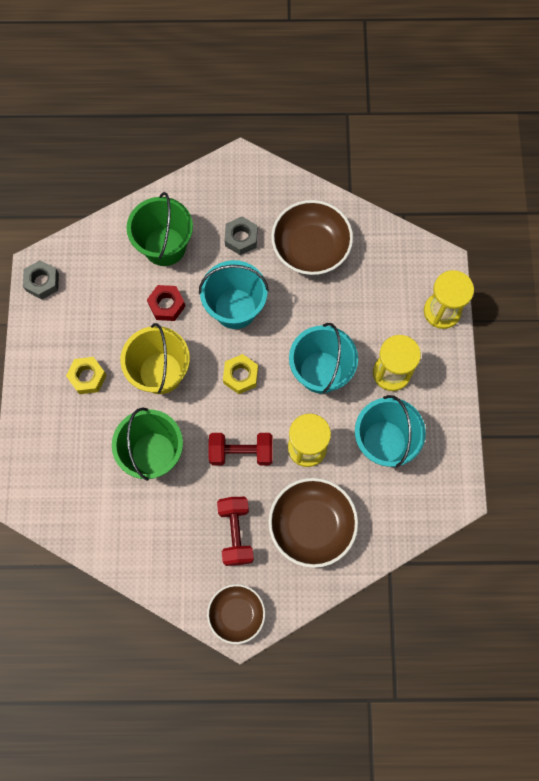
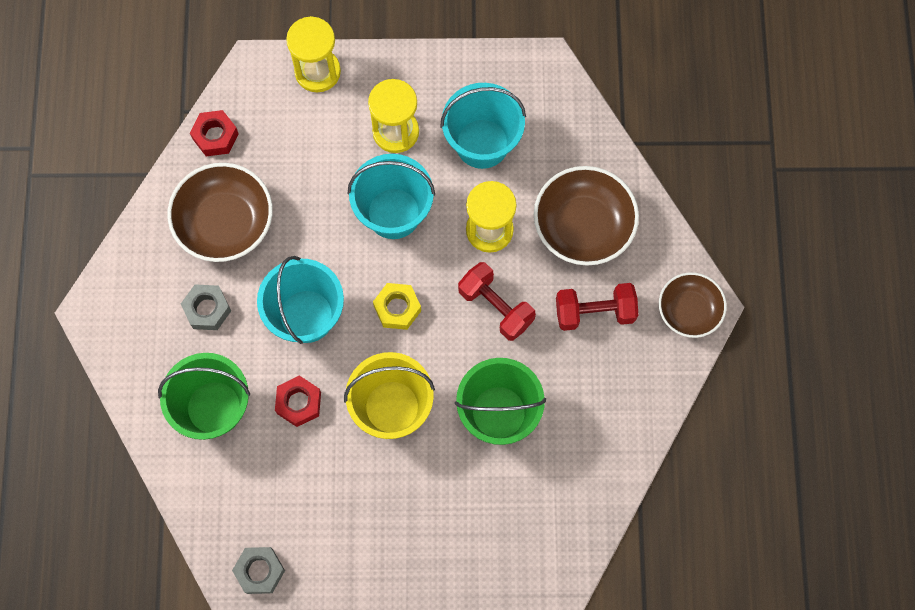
camera: 90 degrees left, 0 degrees up
yellow nut [66,357,107,394] -> none
red dumbbell [208,433,273,465] -> red dumbbell turned 45 degrees counterclockwise [458,262,536,341]
none -> red nut [190,110,239,156]

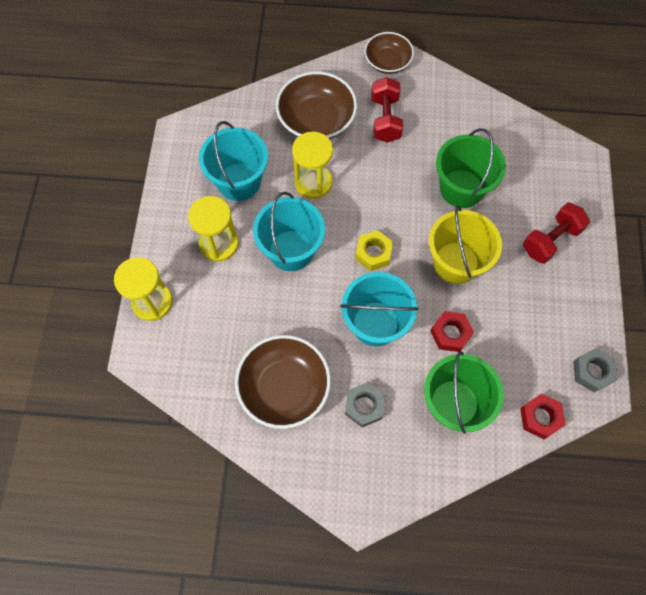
camera: 85 degrees left, 5 degrees down
red nut [190,110,239,156] -> red nut moved to [520,393,566,439]
red dumbbell [458,262,536,341] -> red dumbbell moved to [523,203,590,264]

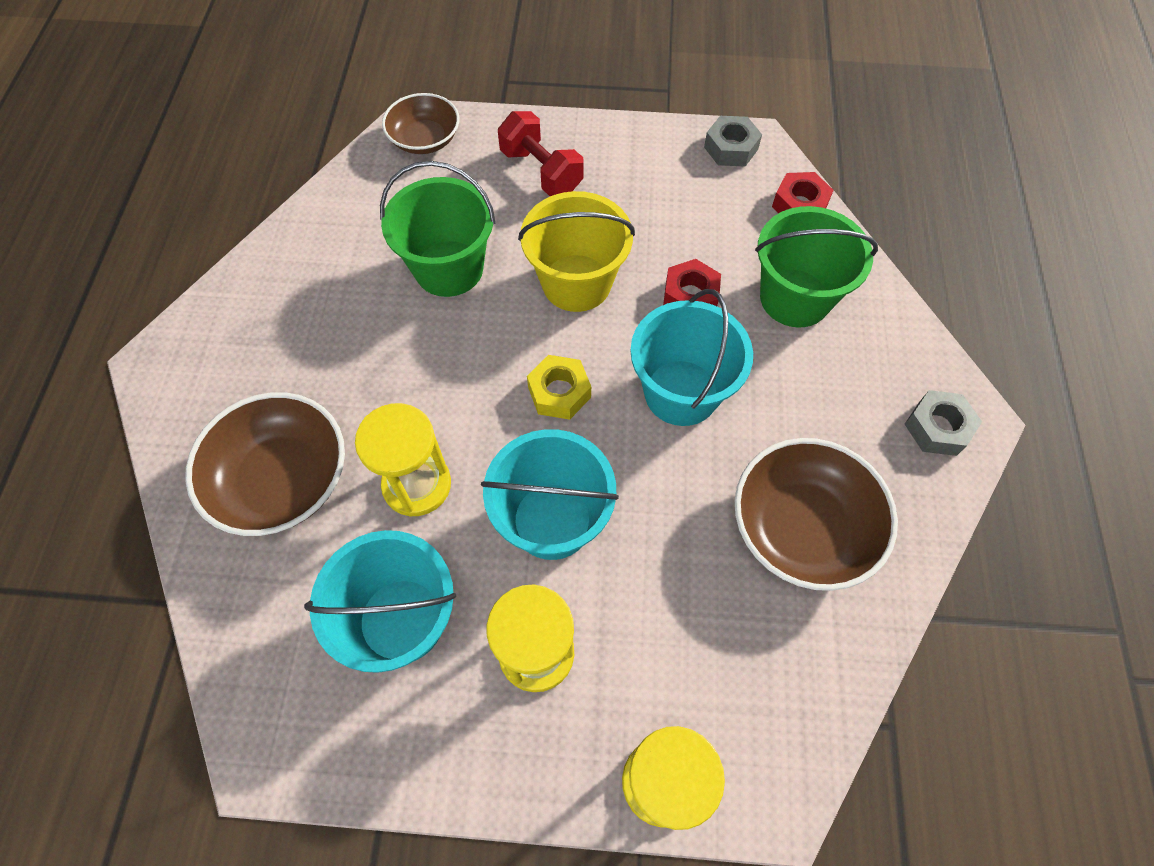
camera: 90 degrees left, 5 degrees down
grey nut [345,382,385,427] -> grey nut moved to [905,390,982,456]
brown bowl [364,32,414,74] -> brown bowl moved to [382,93,459,154]
red dumbbell [371,77,403,143] -> none

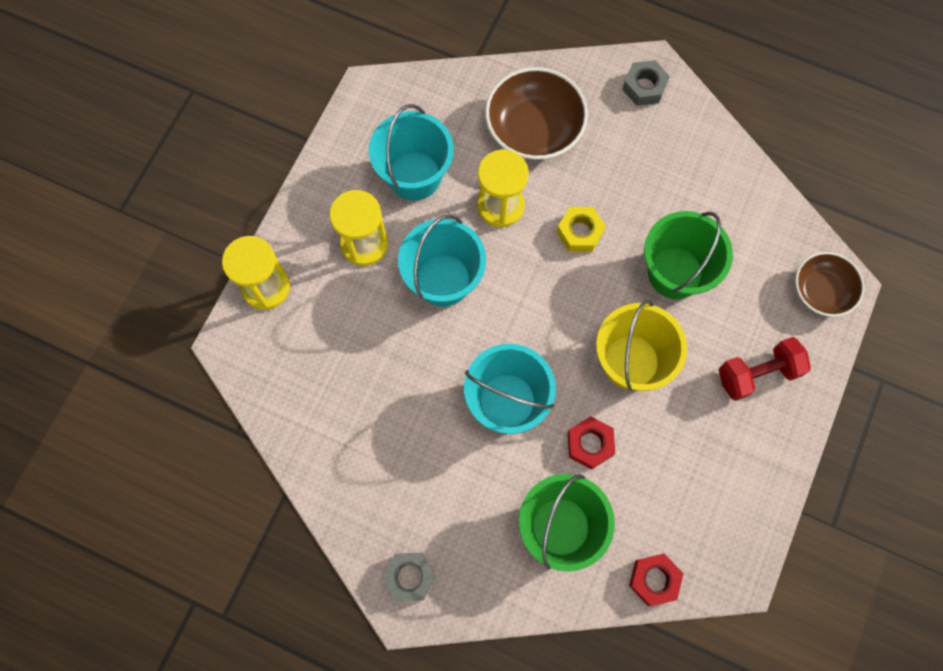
camera: 110 degrees right, 10 degrees up
yellow nut [527,355,591,420] -> yellow nut moved to [557,207,606,252]
grey nut [704,116,762,167] -> grey nut moved to [622,60,670,106]
brown bowl [735,438,898,591] -> none

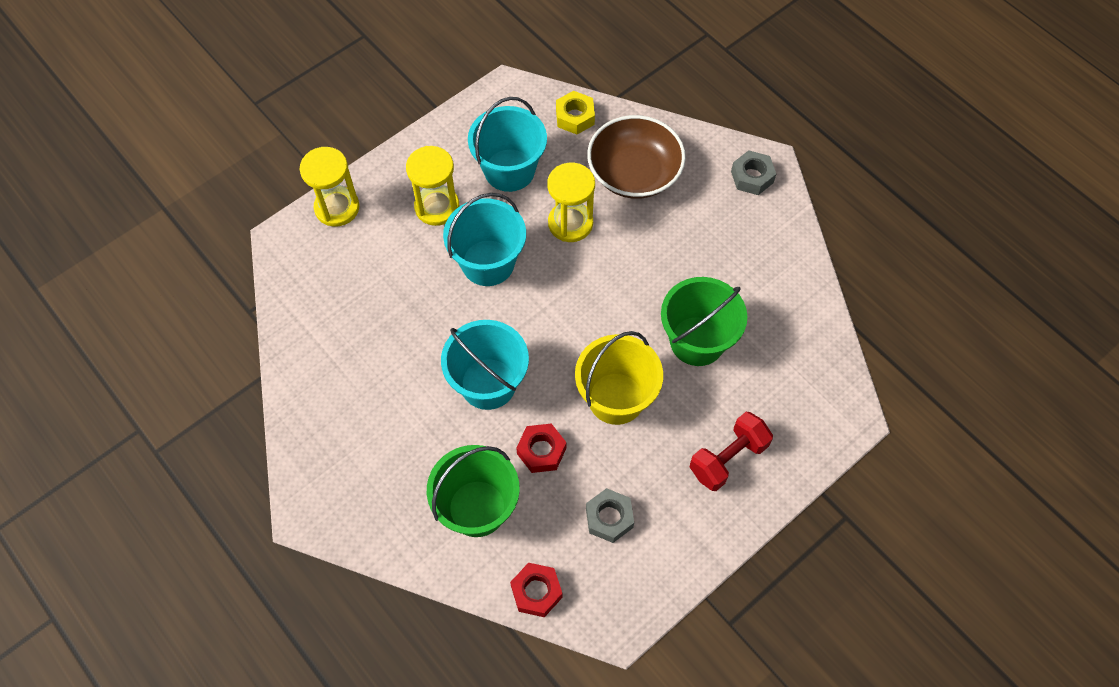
camera: 25 degrees right, 10 degrees down
grey nut [382,553,436,601] -> grey nut moved to [586,488,634,543]
yellow nut [557,207,606,252] -> yellow nut moved to [556,91,595,135]
red dumbbell [719,337,811,401] -> red dumbbell turned 45 degrees counterclockwise [690,412,773,491]
brown bowl [795,252,864,317] -> none

